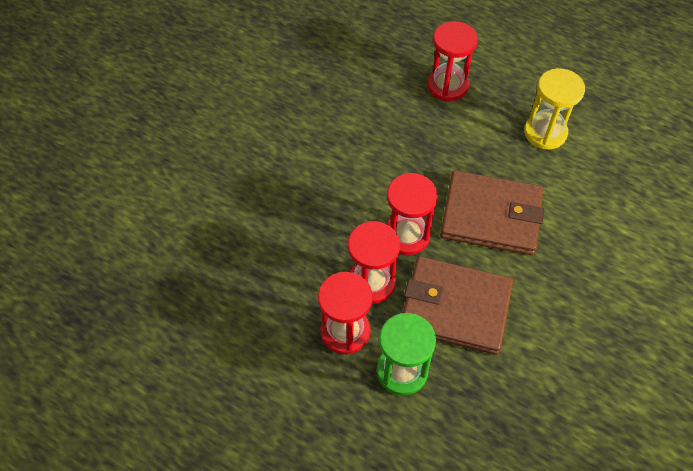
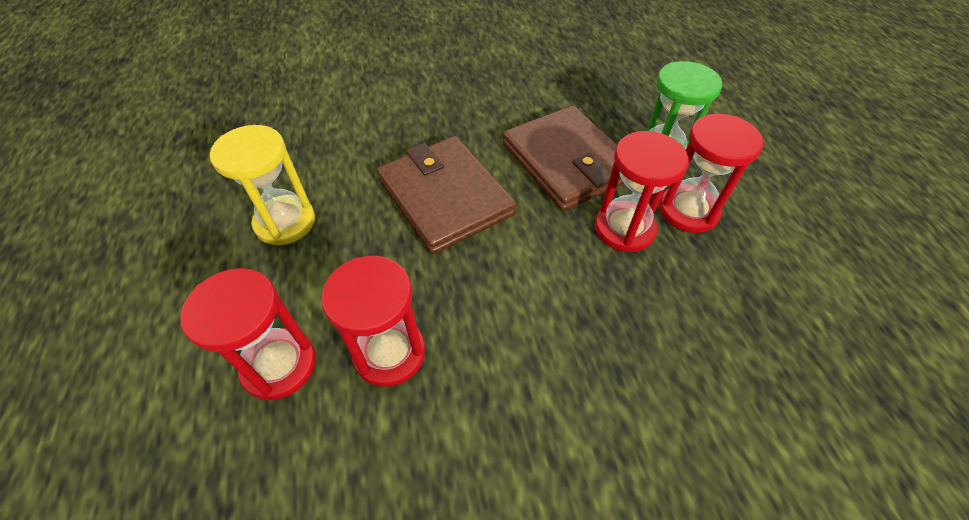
camera: 135 degrees left, 5 degrees down
red hourglass [386,173,438,255] -> red hourglass moved to [321,256,425,387]

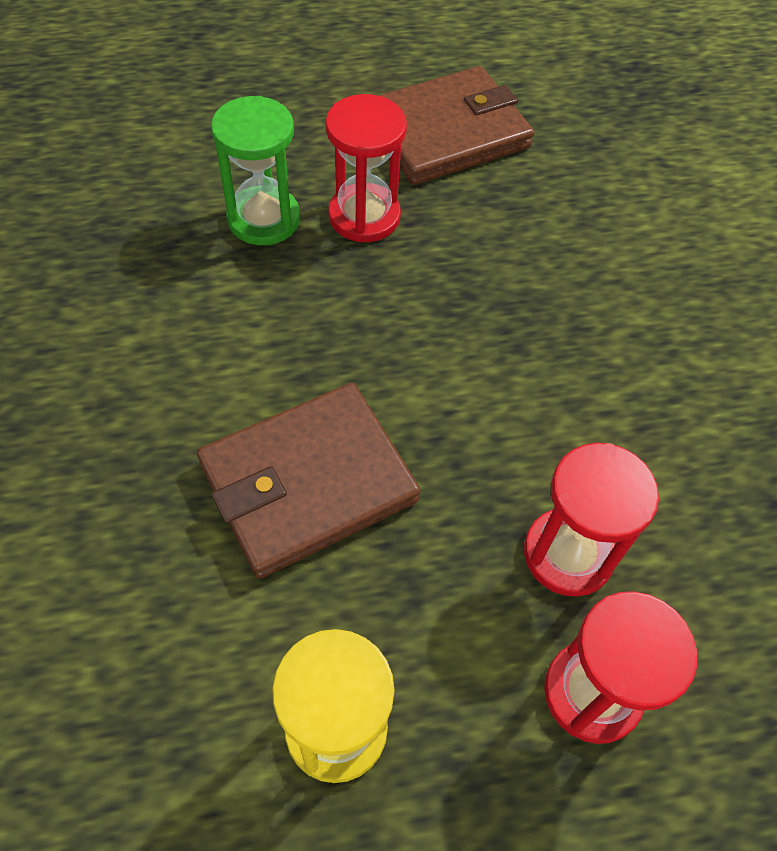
camera: 90 degrees left, 5 degrees up
brown wallet [503,105,624,211] -> brown wallet moved to [378,66,534,185]
red hourglass [595,131,689,252] -> none

